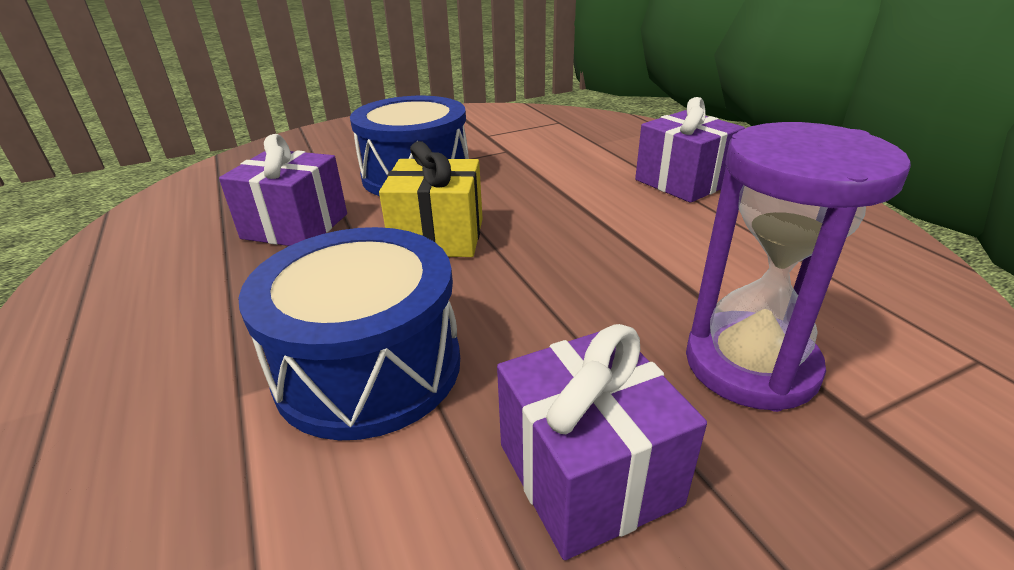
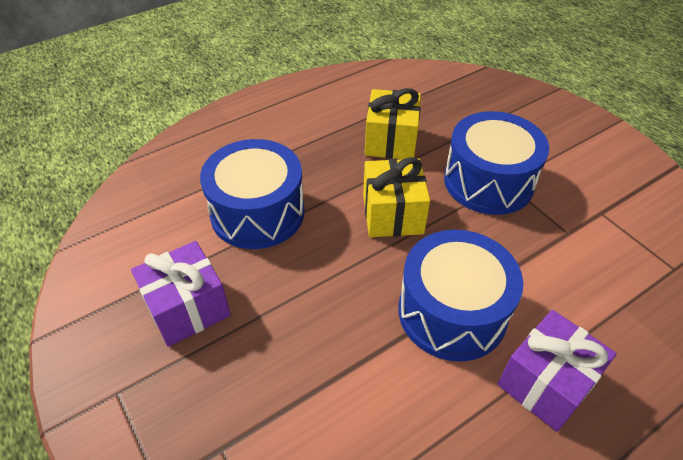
camera: 80 degrees right, 15 degrees up
purple gift [219,134,347,246] -> yellow gift [365,88,421,159]
purple hourglass [686,122,911,412] -> none
none -> blue drum [399,230,523,361]

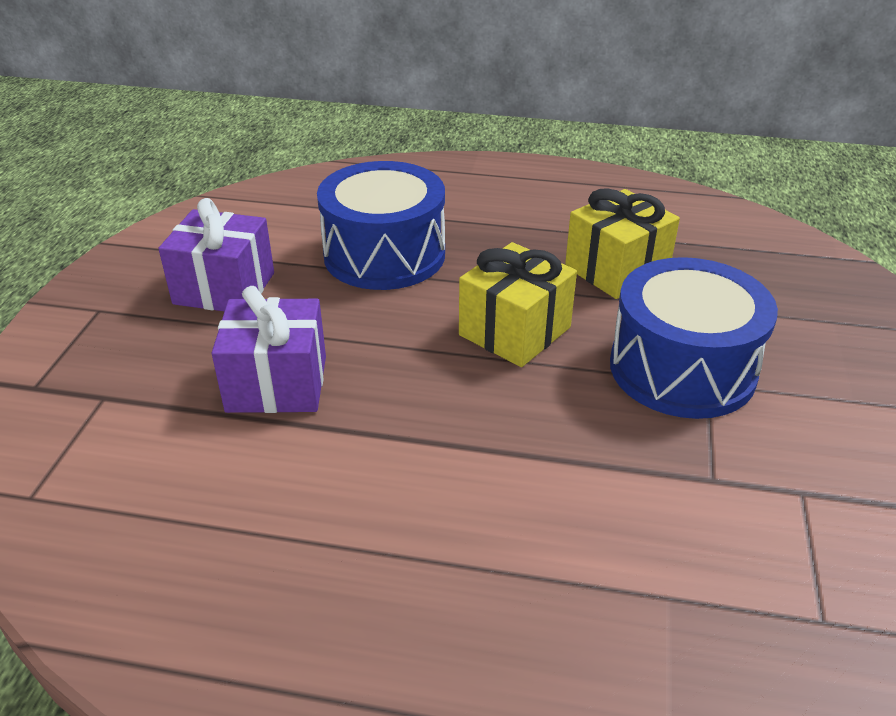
camera: 45 degrees right, 10 degrees down
blue drum [399,230,523,361] -> none
purple gift [498,310,617,432] -> purple gift moved to [212,286,326,413]

